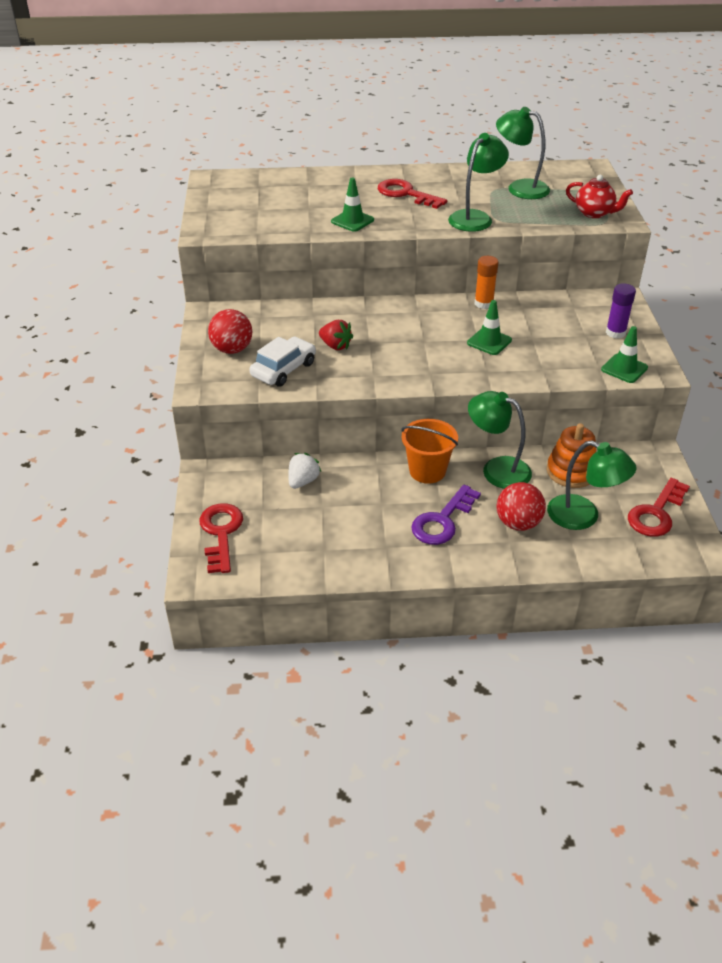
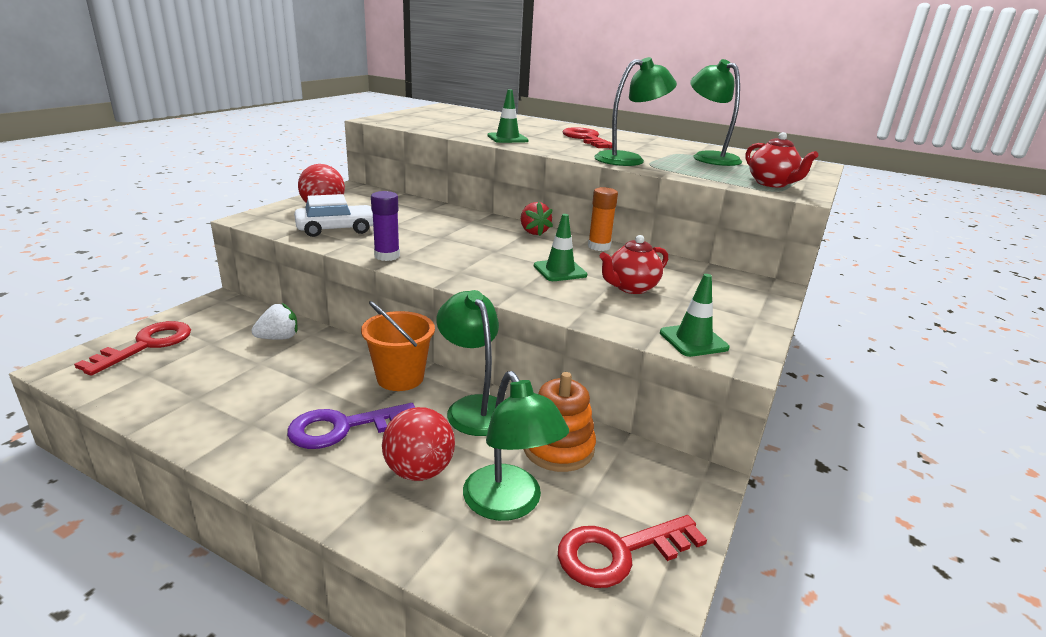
camera: 30 degrees right, 15 degrees down
red strawberry [319,320,353,350] -> red strawberry moved to [521,202,553,236]
purple glue stick [606,283,636,339] -> purple glue stick moved to [371,191,400,261]
none -> red teapot [600,235,668,294]

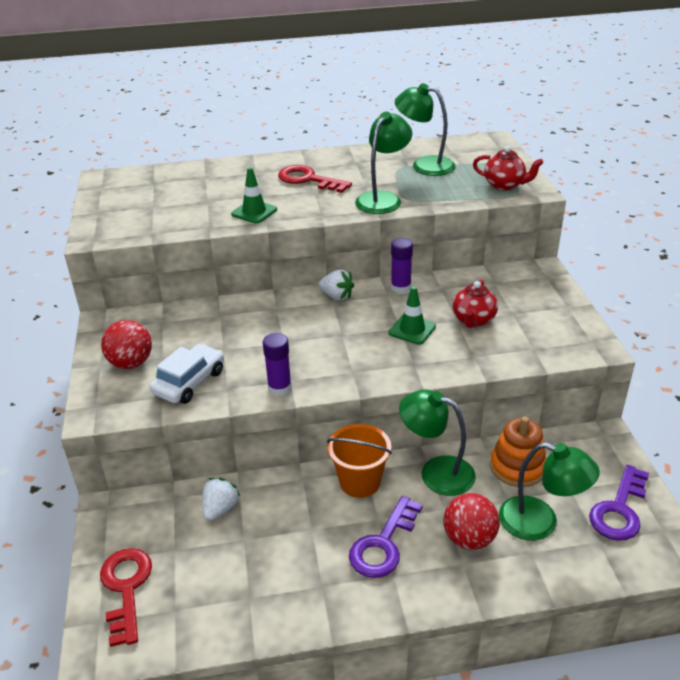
camera: 35 degrees left, 10 degrees up
red strawberry [521,202,553,236] -> white strawberry [319,270,354,300]
red key [558,515,707,588] -> purple key [589,465,649,541]
orange glue stick [588,187,618,251] -> purple glue stick [391,238,413,293]
green traffic cone [660,274,729,357] -> none

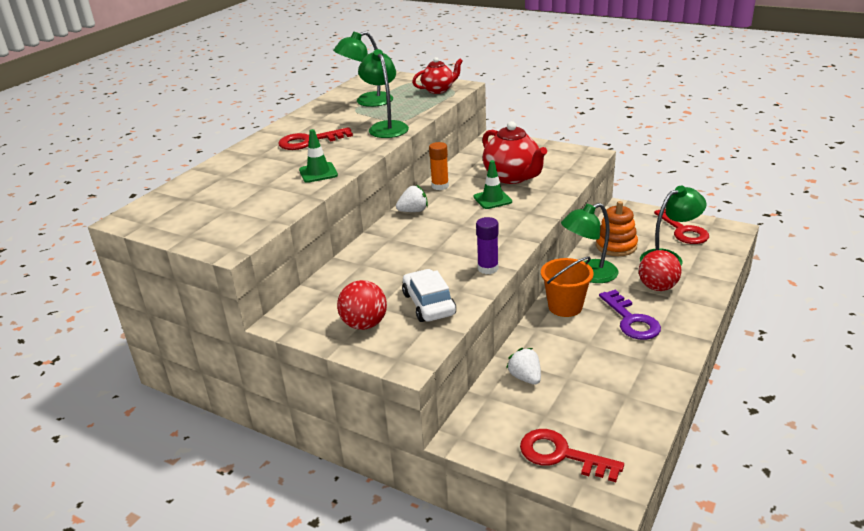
camera: 50 degrees left, 5 degrees down
purple glue stick [391,238,413,293] -> orange glue stick [429,142,449,190]
red teapot [452,279,498,328] -> red teapot [482,121,547,184], size x1.61
purple key [589,465,649,541] -> red key [654,209,709,244]

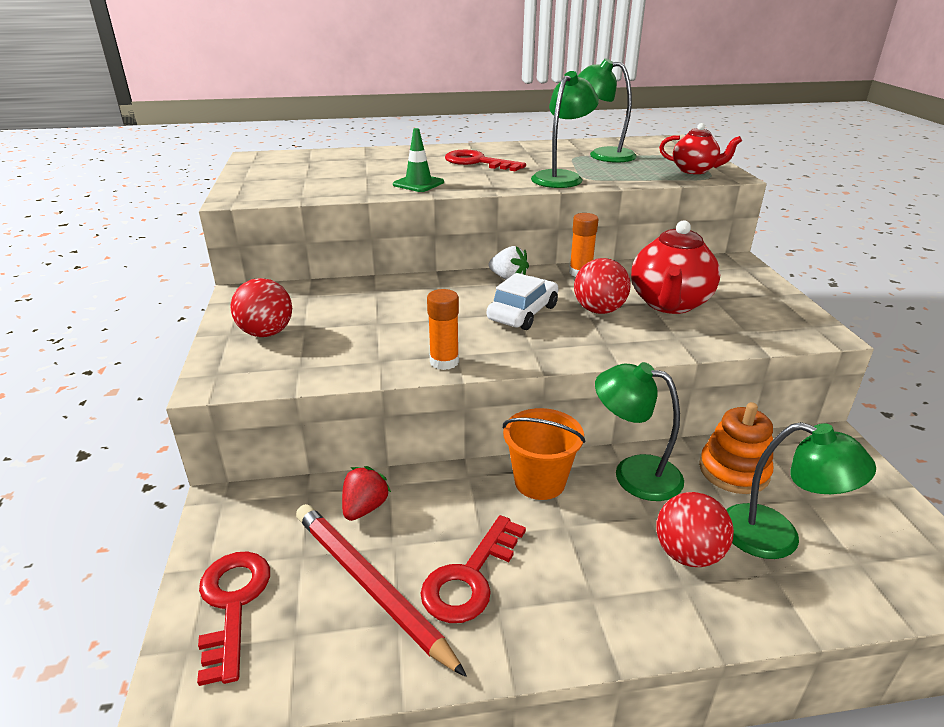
camera: 50 degrees right, 0 degrees up
white car [402,269,456,322] -> white car moved to [487,273,558,330]
green traffic cone [474,160,512,209] -> red ball [574,258,630,314]
purple glue stick [476,217,499,274] -> orange glue stick [427,289,459,370]
white strawberry [506,348,541,385] -> red strawberry [342,466,391,521]
purple key [599,289,661,340] -> none
red key [654,209,709,244] -> red key moved to [421,515,526,623]
none -> red pencil [296,504,467,677]

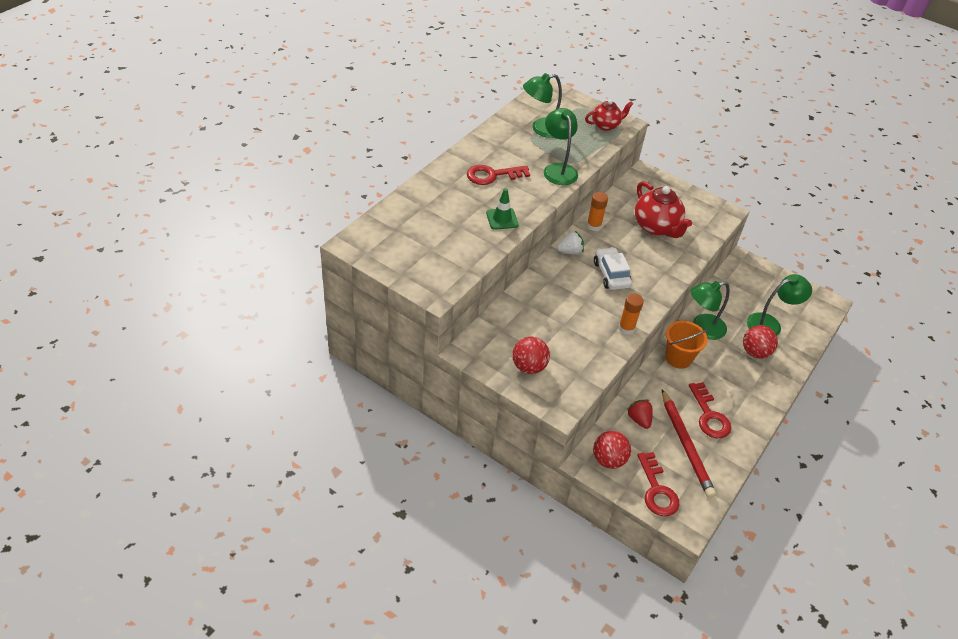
camera: 50 degrees left, 15 degrees up
red key [197,551,270,686] -> red key turned 135 degrees counterclockwise [637,452,679,516]
red pencil [296,504,467,677] -> red pencil turned 105 degrees counterclockwise [662,389,716,498]
red ball [574,258,630,314] -> red ball moved to [593,431,631,469]
orange stacking toy [699,402,773,494] -> none

